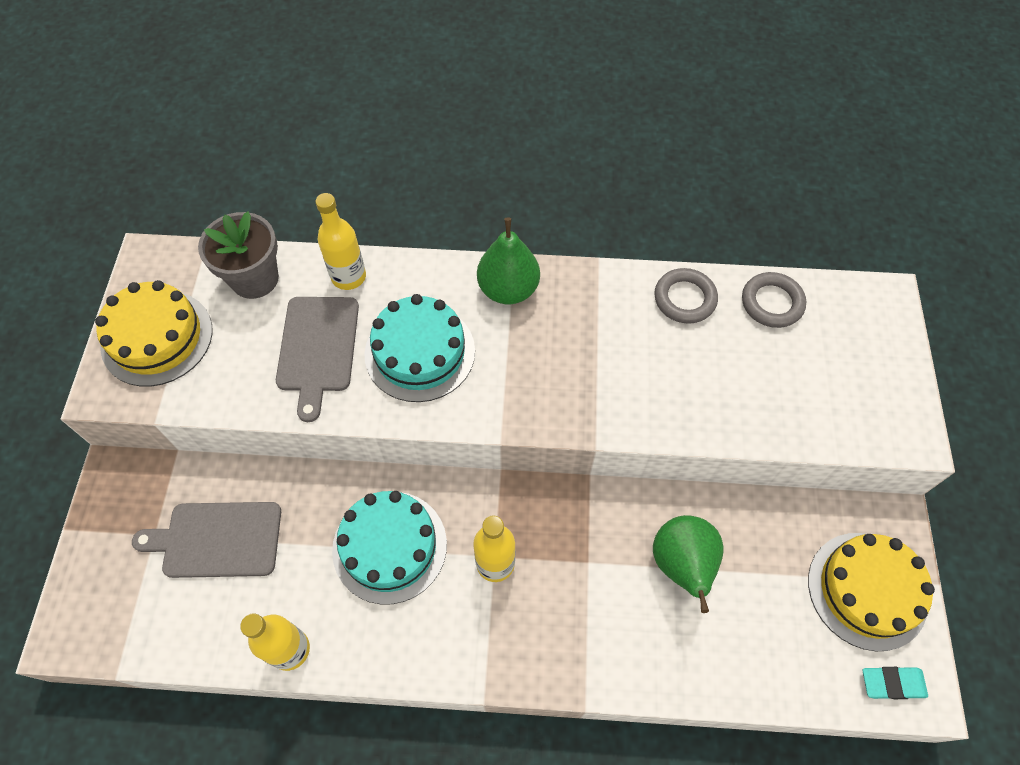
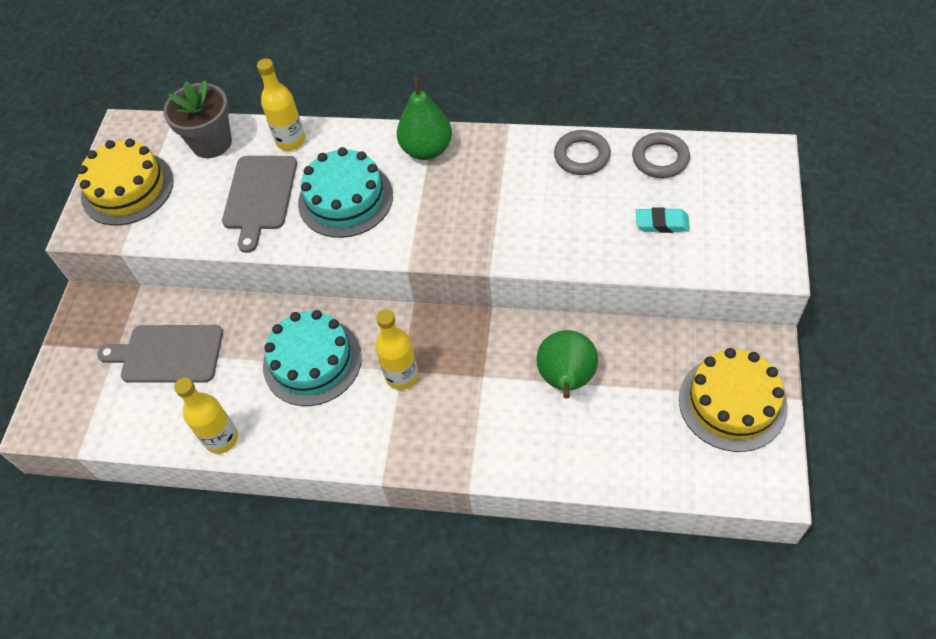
camera: 10 degrees right, 5 degrees down
turquoise eraser [863,667,928,699] -> turquoise eraser moved to [636,207,690,233]

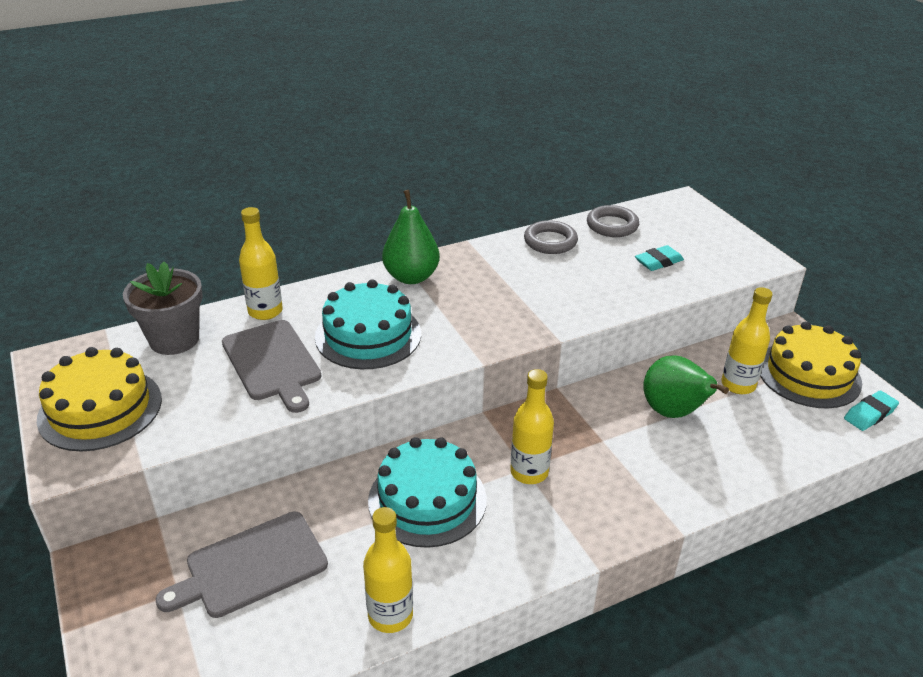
camera: 40 degrees left, 20 degrees down
none -> yellow bottle [721,287,773,394]
none -> turquoise eraser [844,391,899,431]

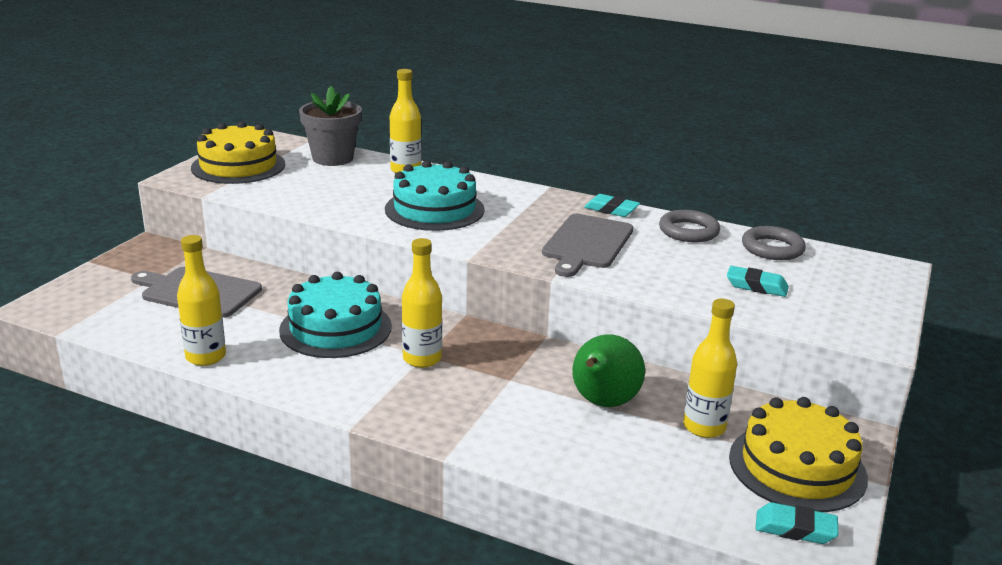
camera: 50 degrees right, 10 degrees down
grey cutting board [222,320,321,413] -> grey cutting board moved to [542,214,633,277]
green pear [382,190,440,284] -> none
none -> turquoise eraser [584,194,640,217]

